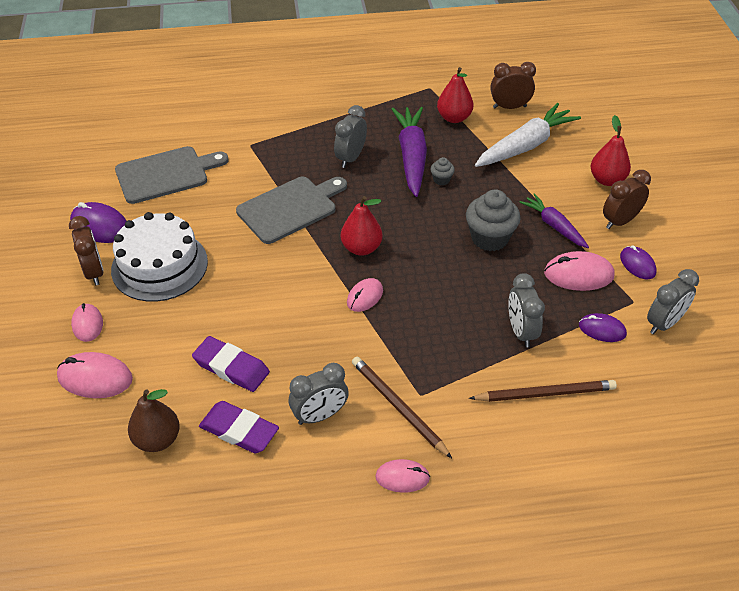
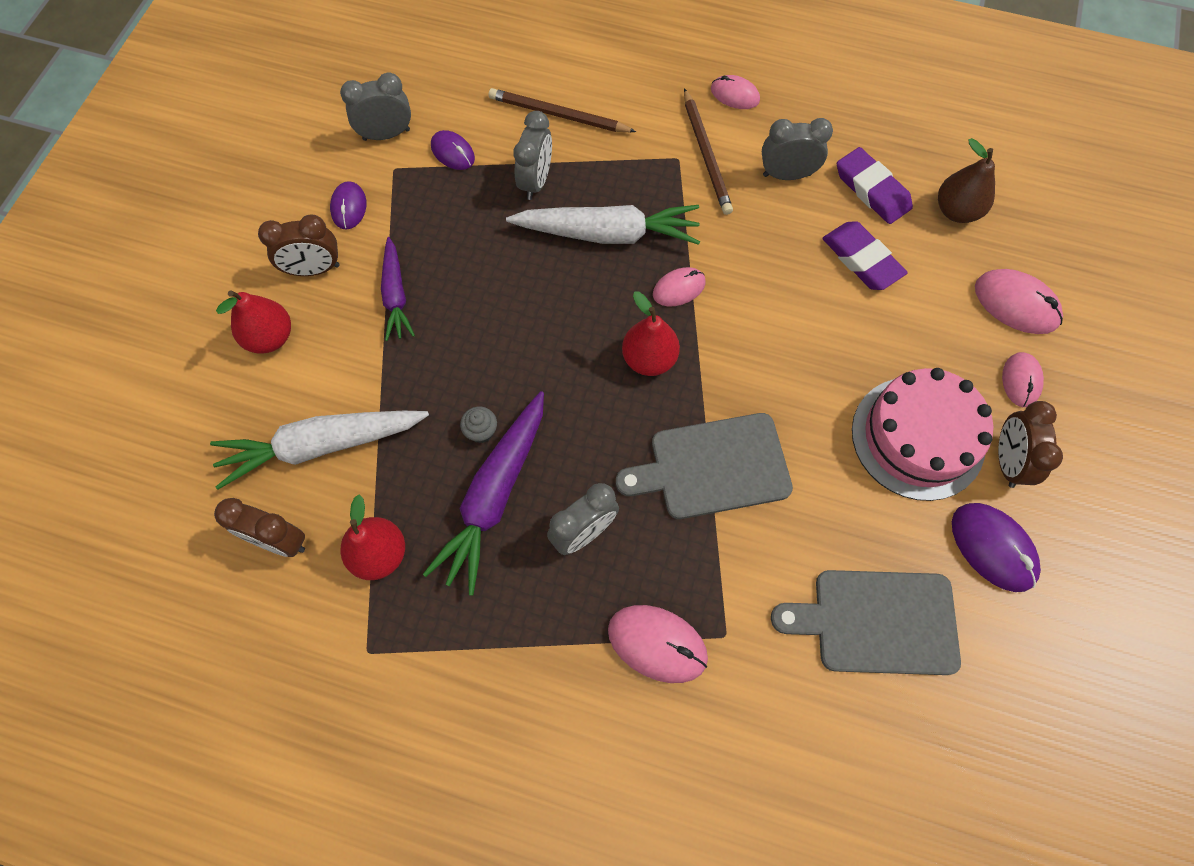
camera: 155 degrees left, 20 degrees up
white cake [111,212,208,302] -> pink cake [852,368,993,501]
grey cupcake [466,189,521,251] -> none
pink mouse [544,251,614,291] -> pink mouse moved to [608,605,708,683]
none -> white carrot [506,205,700,245]

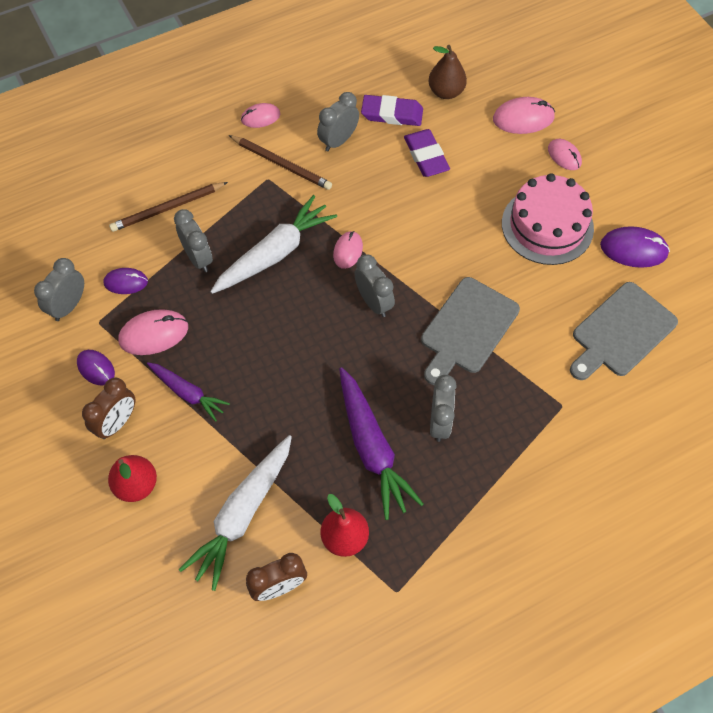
camera: 45 degrees left, 5 degrees down
grey cupcake [460,407,497,443] -> none
pink mouse [608,605,708,683] -> pink mouse moved to [118,309,188,355]
red pear [622,291,680,376] -> grey clock [354,255,395,317]
purple eraser [822,221,908,290] -> purple eraser turned 60 degrees clockwise [404,129,450,177]
brown clock [998,401,1063,488] -> none

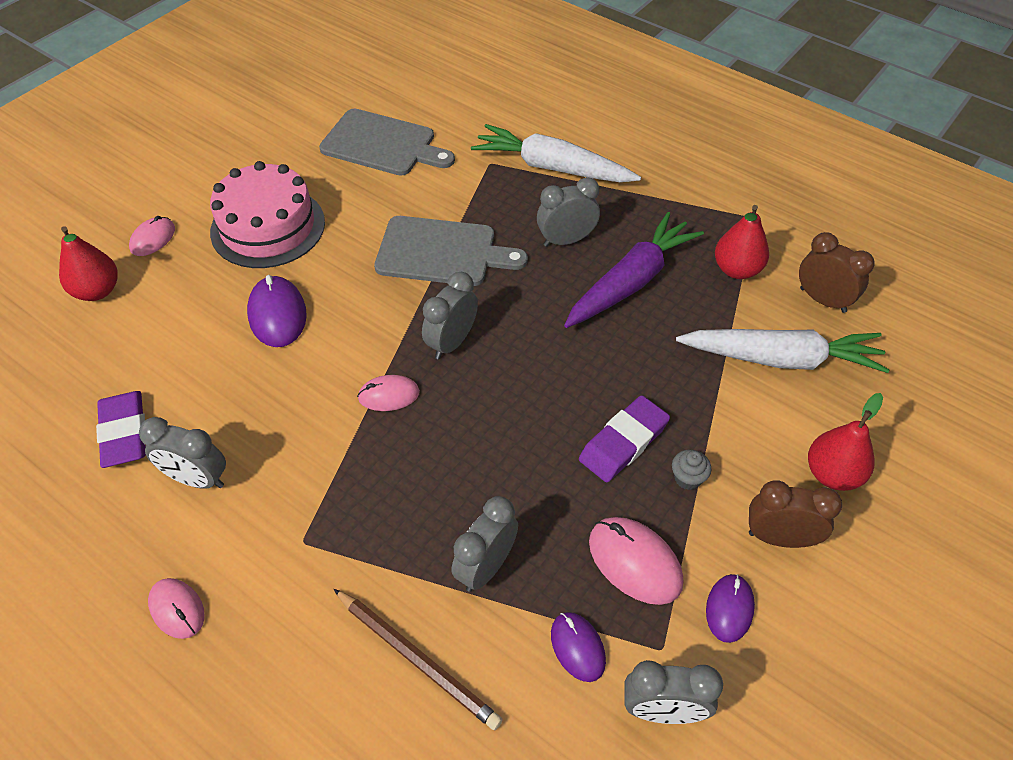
camera: 115 degrees left, 10 degrees down
purple carrot [147,362,230,422] -> grey cupcake [672,450,711,490]
white carrot [210,195,337,294] -> white carrot moved to [471,124,641,182]
brown pencil [228,135,332,190] -> none
purple eraser [404,129,450,177] -> purple eraser moved to [579,395,670,482]
brown pear [429,45,467,99] -> none
pink mouse [493,97,555,134] -> red pear [59,226,118,301]
purple mouse [600,226,670,268] -> purple mouse moved to [247,275,307,347]

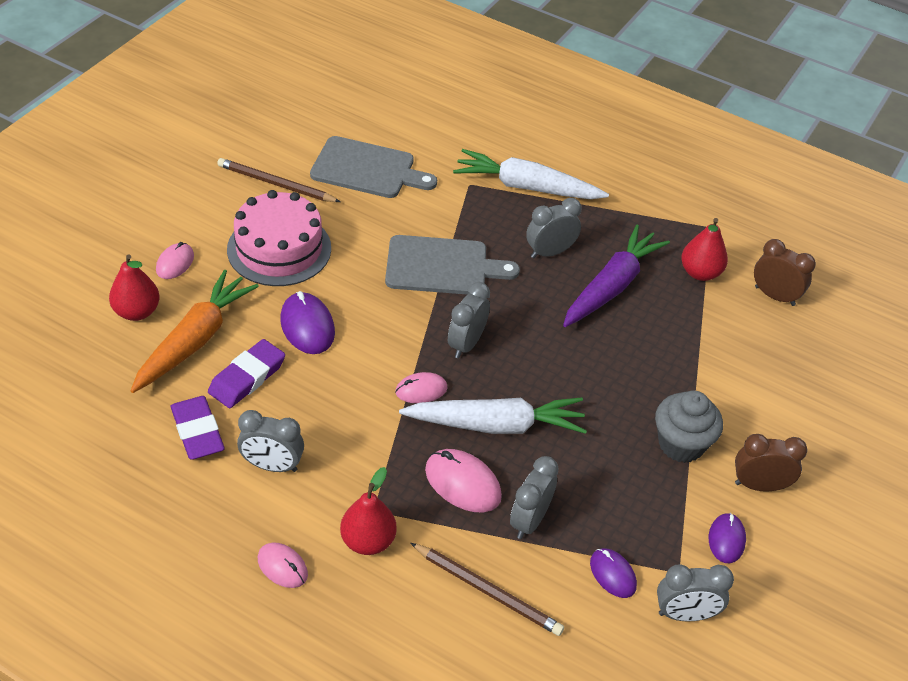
camera: 10 degrees left, 5 degrees down
purple eraser [579,395,670,482] -> purple eraser moved to [208,339,285,408]
pink mouse [589,517,683,605] -> pink mouse moved to [425,449,502,512]
grey cupcake [672,450,711,490] -> grey cupcake [655,390,723,463], size x2.08
white carrot [676,329,890,373] -> white carrot moved to [399,397,587,434]
red pear [808,393,883,491] -> red pear moved to [340,467,397,555]
none -> orange carrot [131,270,259,393]
none -> brown pencil [217,158,340,202]

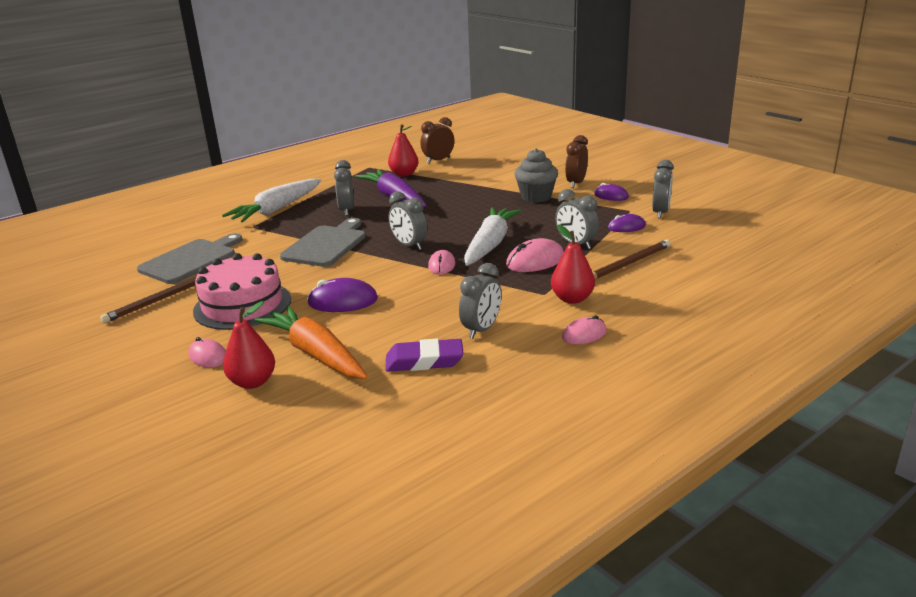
camera: 65 degrees left, 20 degrees down
purple eraser [208,339,285,408] -> none

